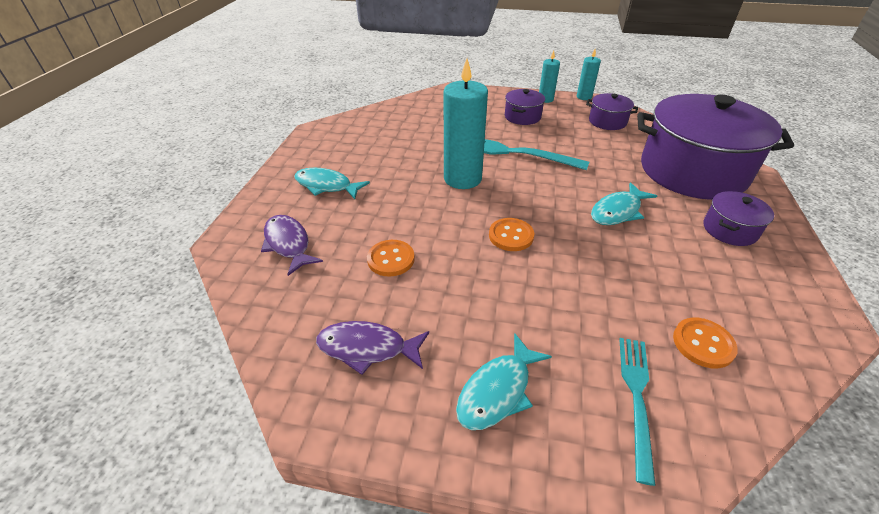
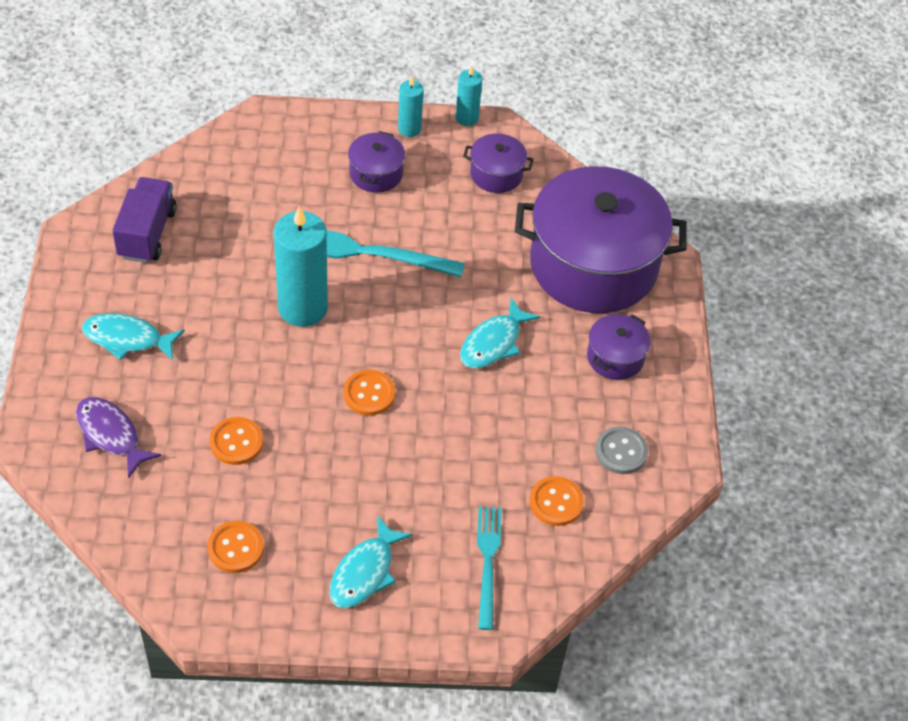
camera: 15 degrees left, 10 degrees up
purple fish [316,321,429,375] -> orange button [208,521,264,573]
none -> purple truck [112,177,177,263]
none -> grey button [595,426,648,474]

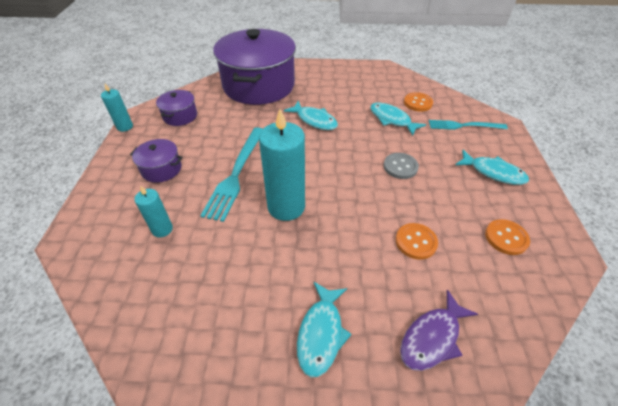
camera: 85 degrees left, 5 degrees down
purple truck [112,177,177,263] -> none
orange button [343,370,395,416] -> none
turquoise candle [398,77,424,137] -> turquoise candle moved to [134,186,173,237]
purple pot [587,314,651,380] -> none
grey button [595,426,648,474] -> grey button moved to [384,153,419,179]
none -> turquoise fish [370,103,426,136]

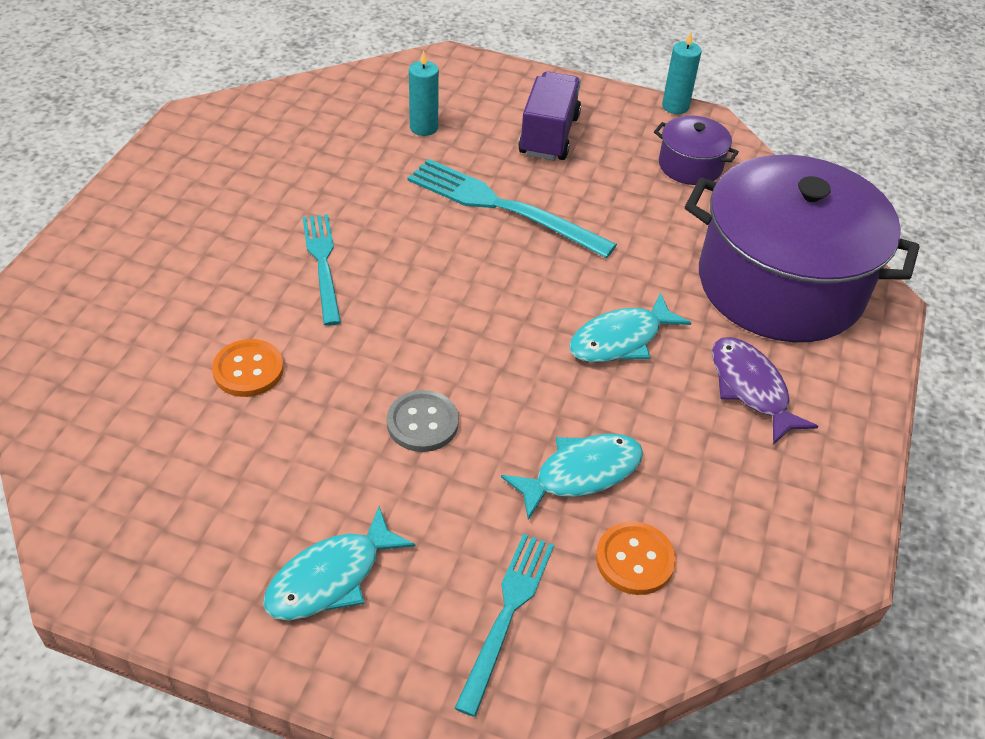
camera: 105 degrees right, 0 degrees up
purple pot [130,139,183,183] -> purple truck [518,71,581,161]
turquoise candle [259,109,305,221] -> none
turquoise fish [297,282,352,377] -> none
purple fish [400,290,478,371] -> purple fish moved to [712,337,819,445]
orange button [485,219,530,255] -> none
none -> turquoise fork [303,214,341,326]

